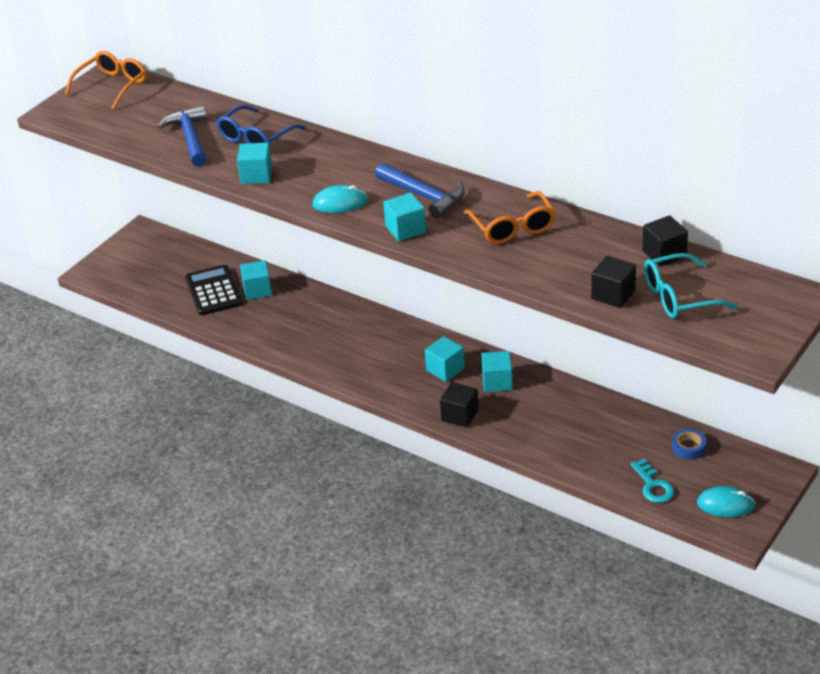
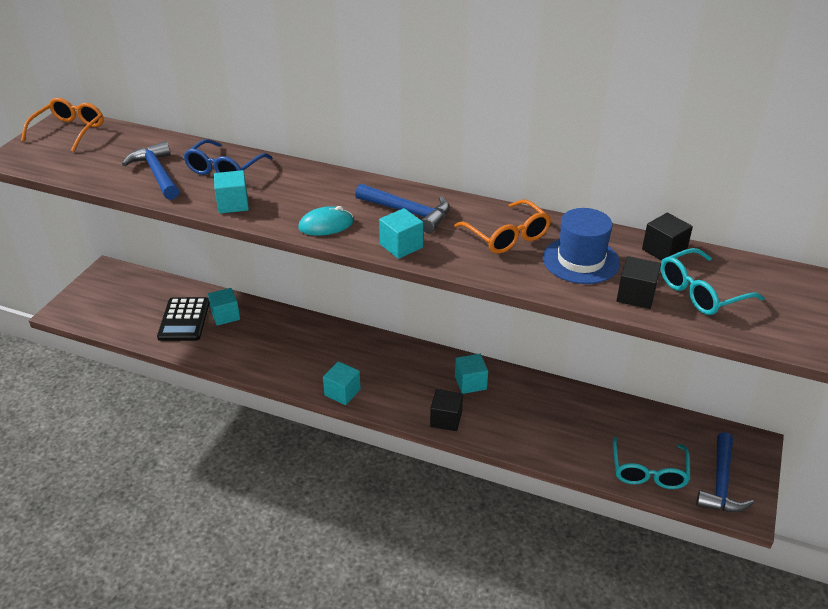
camera: 15 degrees left, 0 degrees up
black calculator [185,265,242,315] -> black calculator turned 150 degrees counterclockwise [157,297,210,341]
turquoise cube [425,336,465,382] -> turquoise cube moved to [323,361,361,405]
turquoise key [631,459,675,503] -> turquoise glasses [613,436,690,489]
blue tape [672,429,706,460] -> none
turquoise mouse [697,486,756,517] -> blue hammer [696,432,754,512]
none -> blue hat [543,208,620,284]

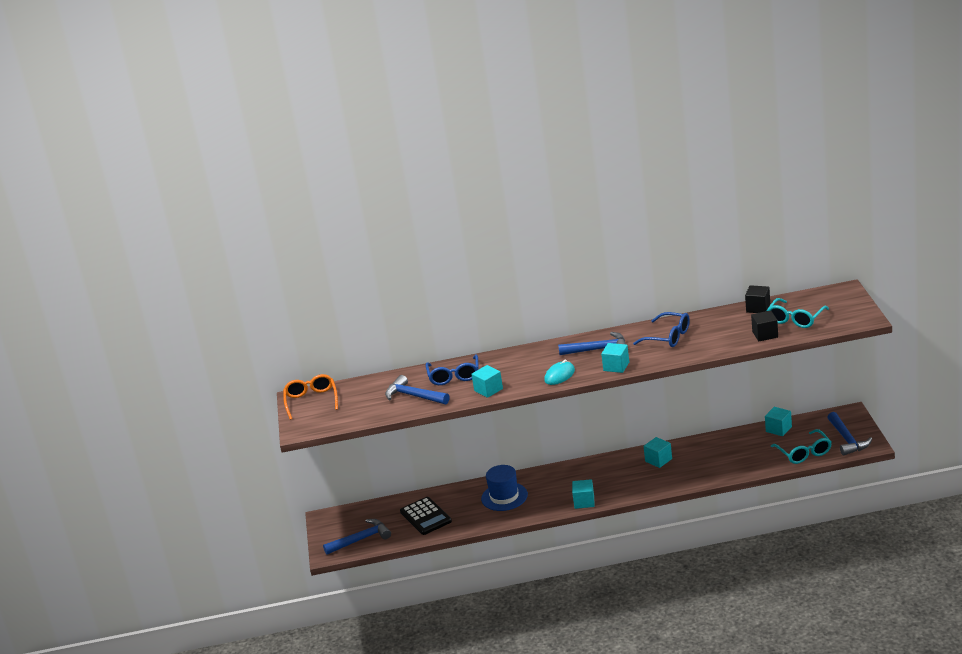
camera: 25 degrees left, 10 degrees down
turquoise cube [208,288,240,326] -> turquoise cube moved to [765,407,792,436]
black cube [430,389,463,431] -> none
orange glasses [454,200,551,254] -> blue glasses [633,312,690,347]
blue hat [543,208,620,284] -> blue hat moved to [481,465,528,511]
none -> blue hammer [323,519,391,555]

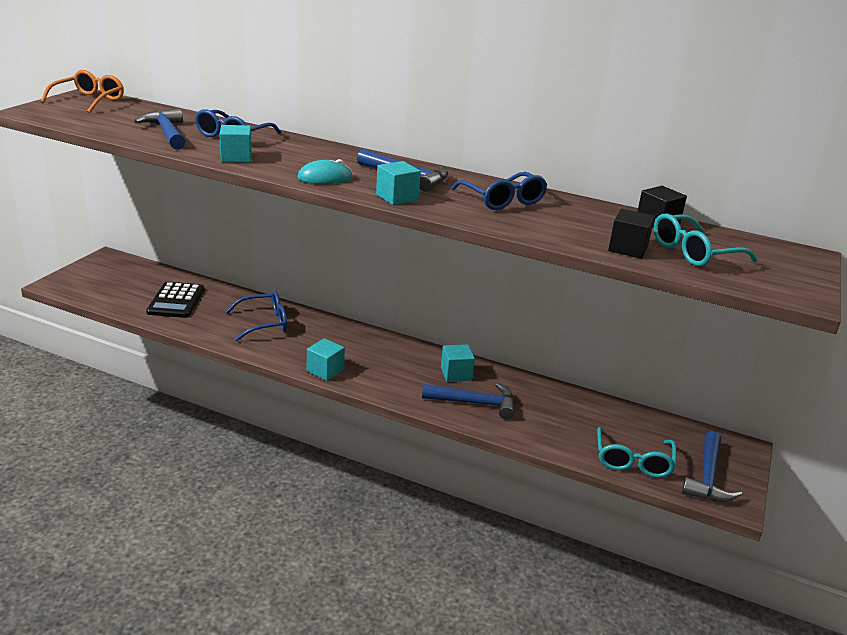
camera: 25 degrees right, 0 degrees up
blue hammer [323,519,391,555] -> blue hammer moved to [422,383,515,420]
blue hat [481,465,528,511] -> blue glasses [226,291,287,341]
turquoise cube [765,407,792,436] -> none

